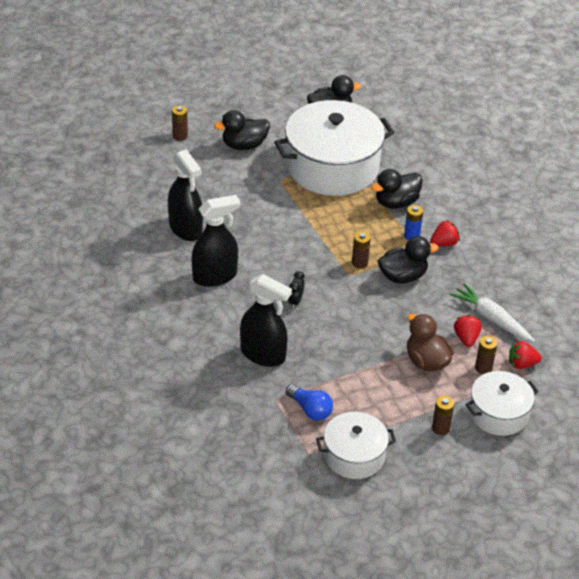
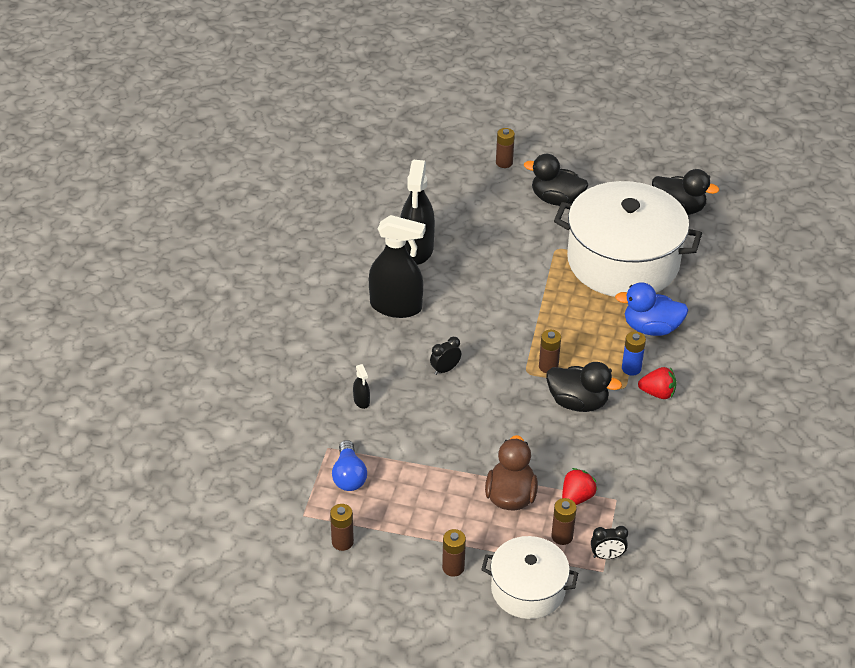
camera: 40 degrees right, 0 degrees up
black spray bottle [240,274,292,367] -> black spray bottle [353,364,370,409], size x0.41
white pot [316,412,396,479] -> brown battery [330,504,354,551]
black duck [371,169,423,209] -> blue duck [615,282,689,336]
white carrot [450,283,535,342] -> none
red strawberry [509,341,542,369] -> black clock [591,526,628,559]

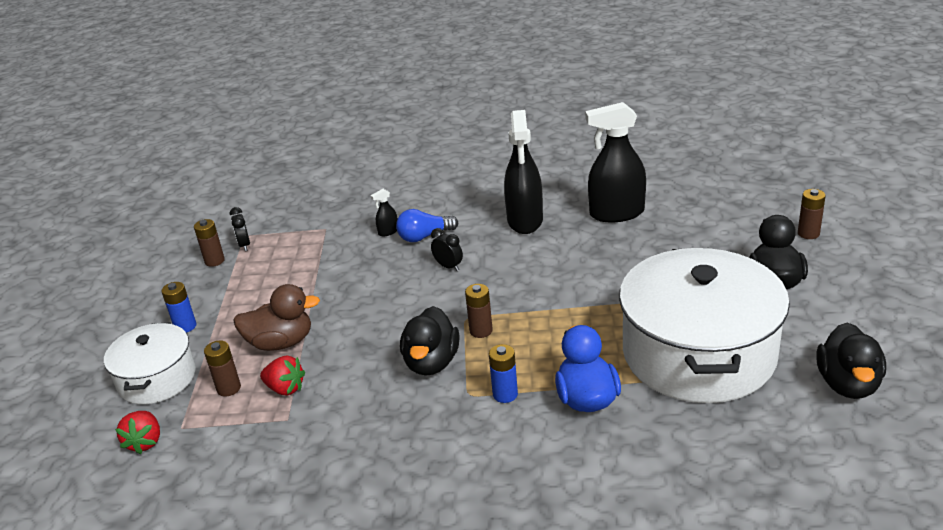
camera: 80 degrees right, 10 degrees down
blue light bulb [332,440,367,491] -> blue light bulb moved to [396,209,458,242]
brown battery [442,529,466,577] -> blue battery [161,282,197,333]
black clock [591,526,628,559] -> black clock moved to [230,207,250,251]
red strawberry [638,367,677,399] -> red strawberry moved to [115,411,160,454]

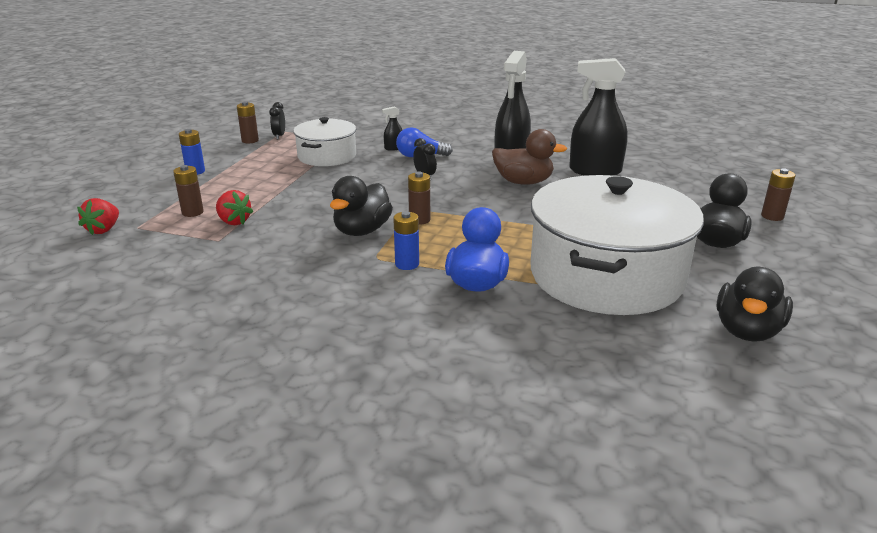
camera: 15 degrees right, 5 degrees down
white pot [104,322,196,404] -> white pot moved to [293,117,356,166]
brown duck [233,284,320,351] -> brown duck moved to [492,129,567,185]

